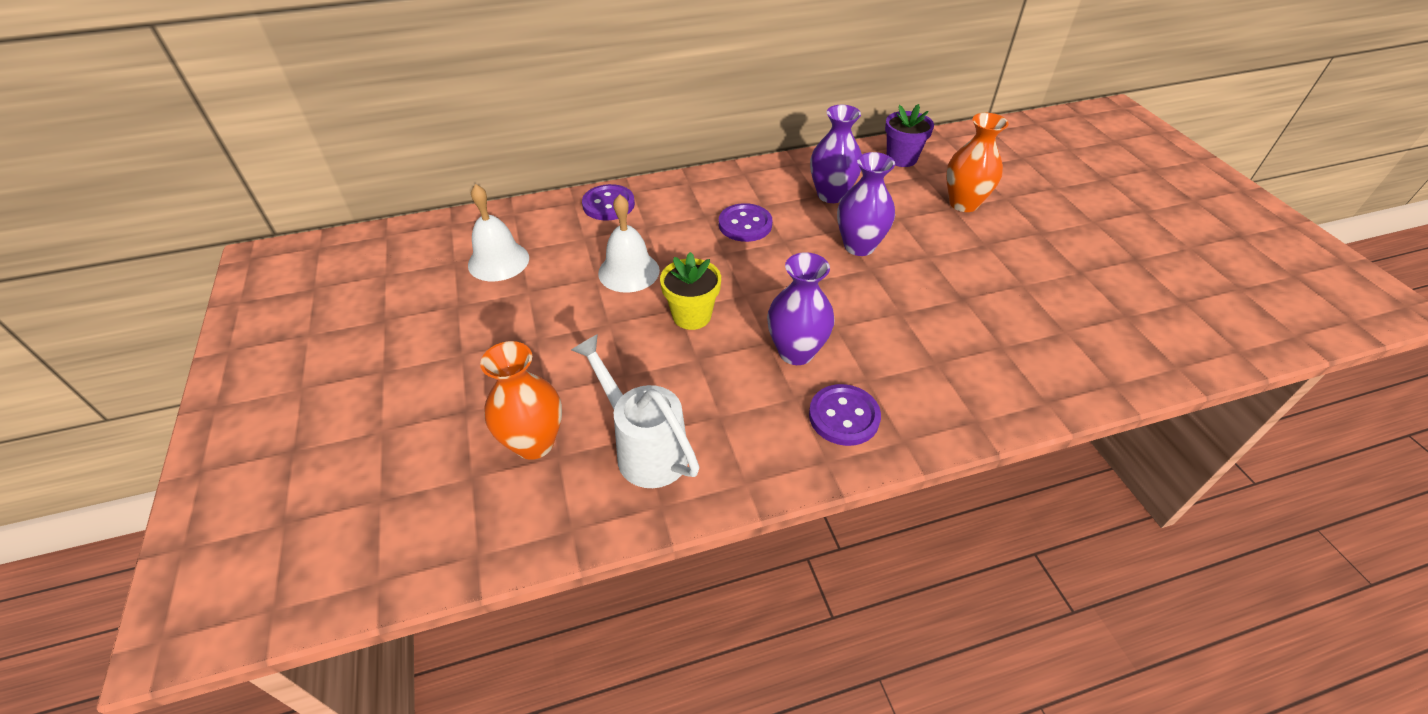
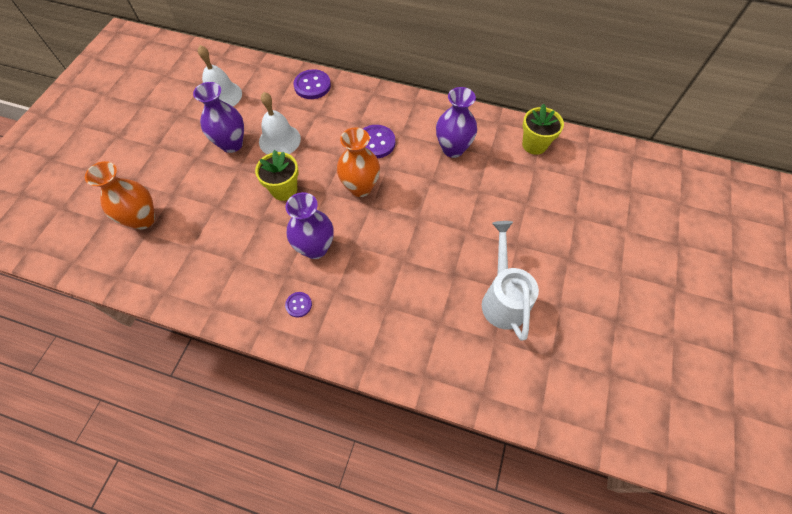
camera: 35 degrees right, 15 degrees up
white watering can [571,334,700,488] -> white watering can moved to [482,221,539,341]
purple button [809,384,881,446] -> purple button [285,292,312,318], size x0.55
purple vase [837,152,895,256] -> purple vase moved to [193,82,244,153]
purple flower pot [885,104,934,167] -> yellow flower pot [522,104,564,155]
orange vase [946,113,1009,212] -> orange vase moved to [337,128,380,197]

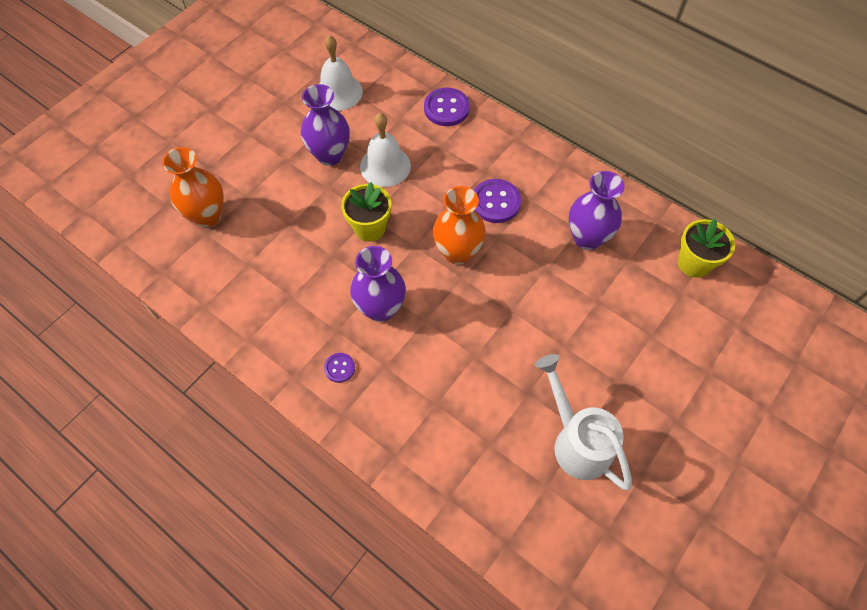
camera: 20 degrees right, 0 degrees up
white watering can [482,221,539,341] -> white watering can turned 45 degrees counterclockwise [535,354,632,490]

